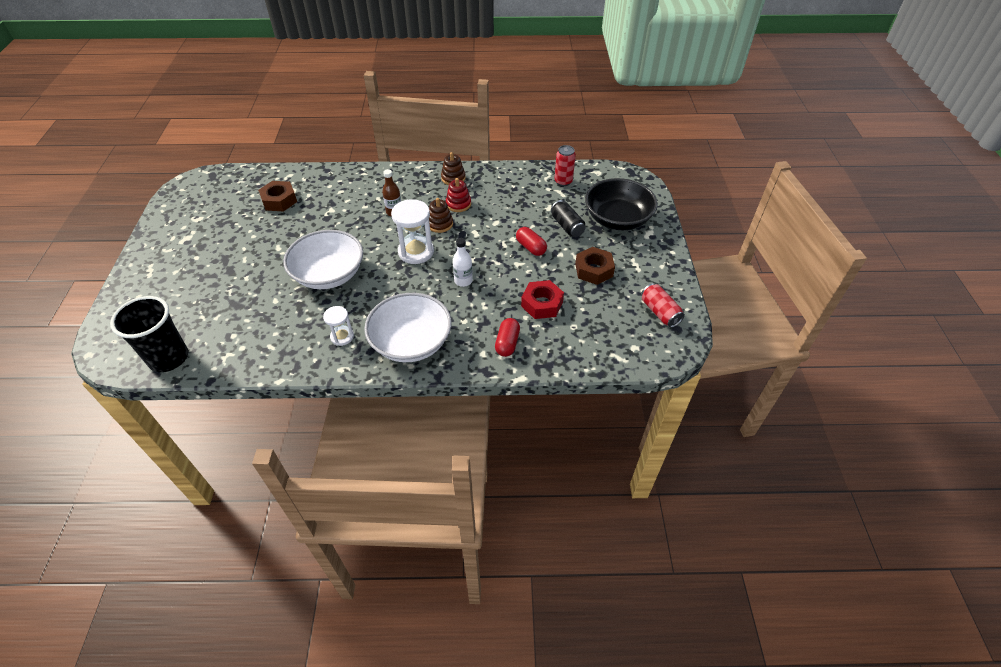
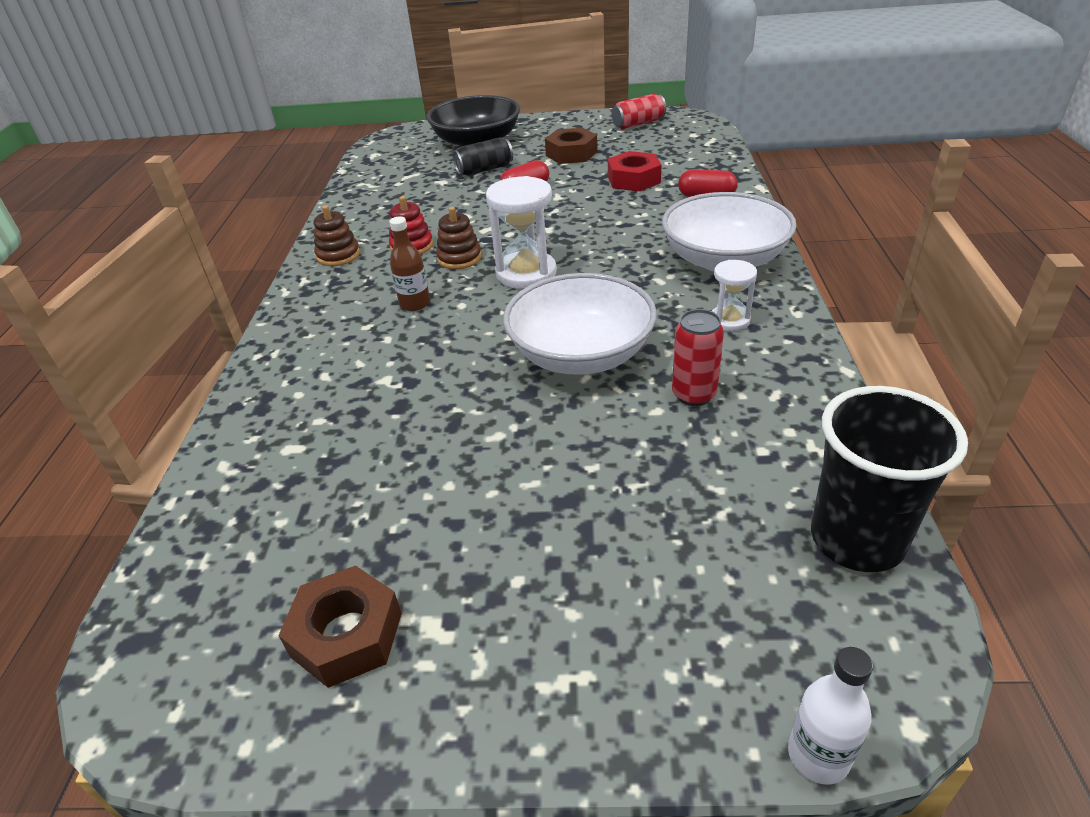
camera: 85 degrees left, 10 degrees down
brown nut [258,181,297,211] -> brown nut moved to [278,565,402,688]
white bottle [453,238,473,287] -> white bottle moved to [788,647,873,785]
red can [554,145,576,186] -> red can moved to [672,309,724,406]

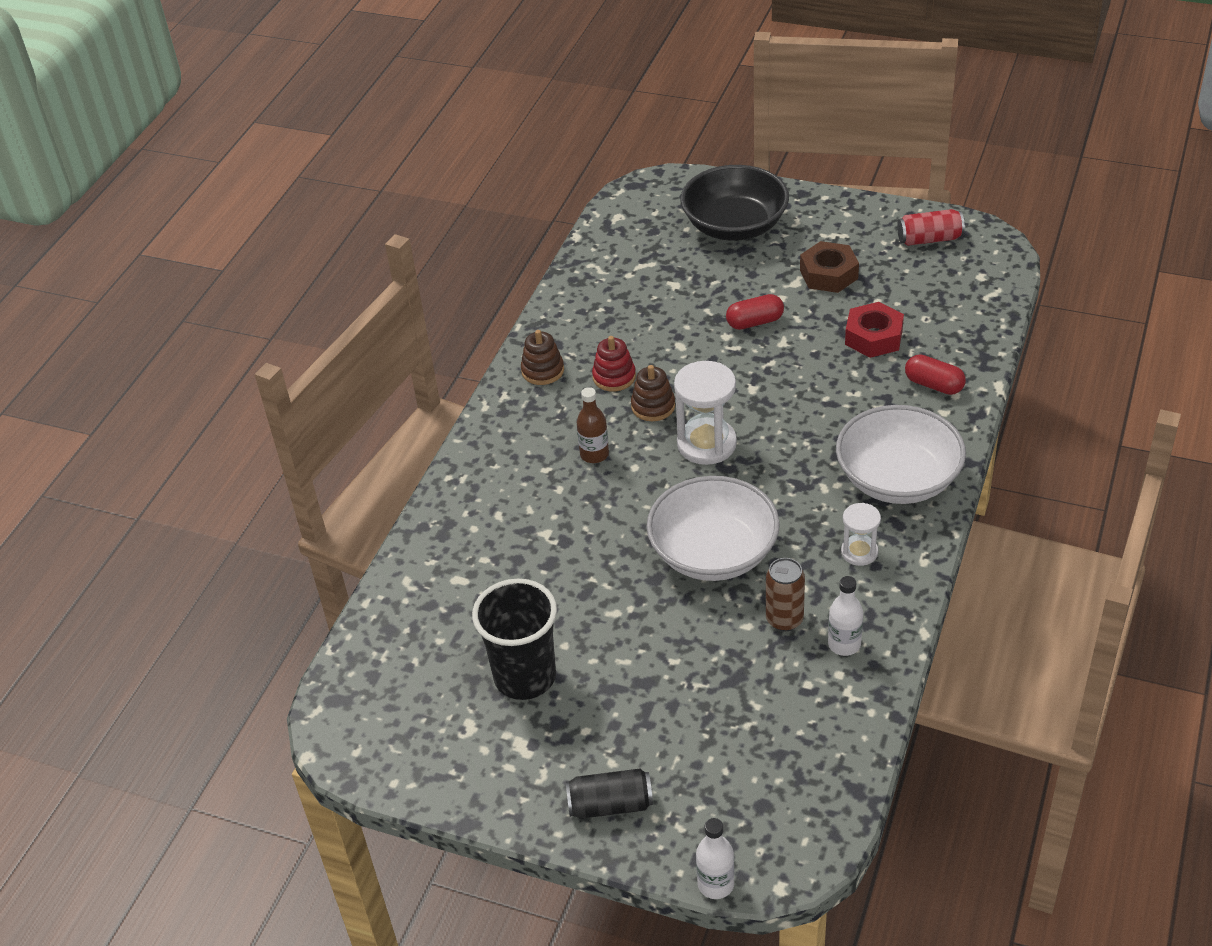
camera: 20 degrees right, 5 degrees up
brown nut [278,565,402,688] -> none
black can [453,137,513,175] -> black can moved to [566,769,653,819]
red can [672,309,724,406] -> brown can [766,558,805,632]
black cup [811,386,968,572] -> black cup moved to [472,579,557,700]
none -> white bottle [828,576,863,656]

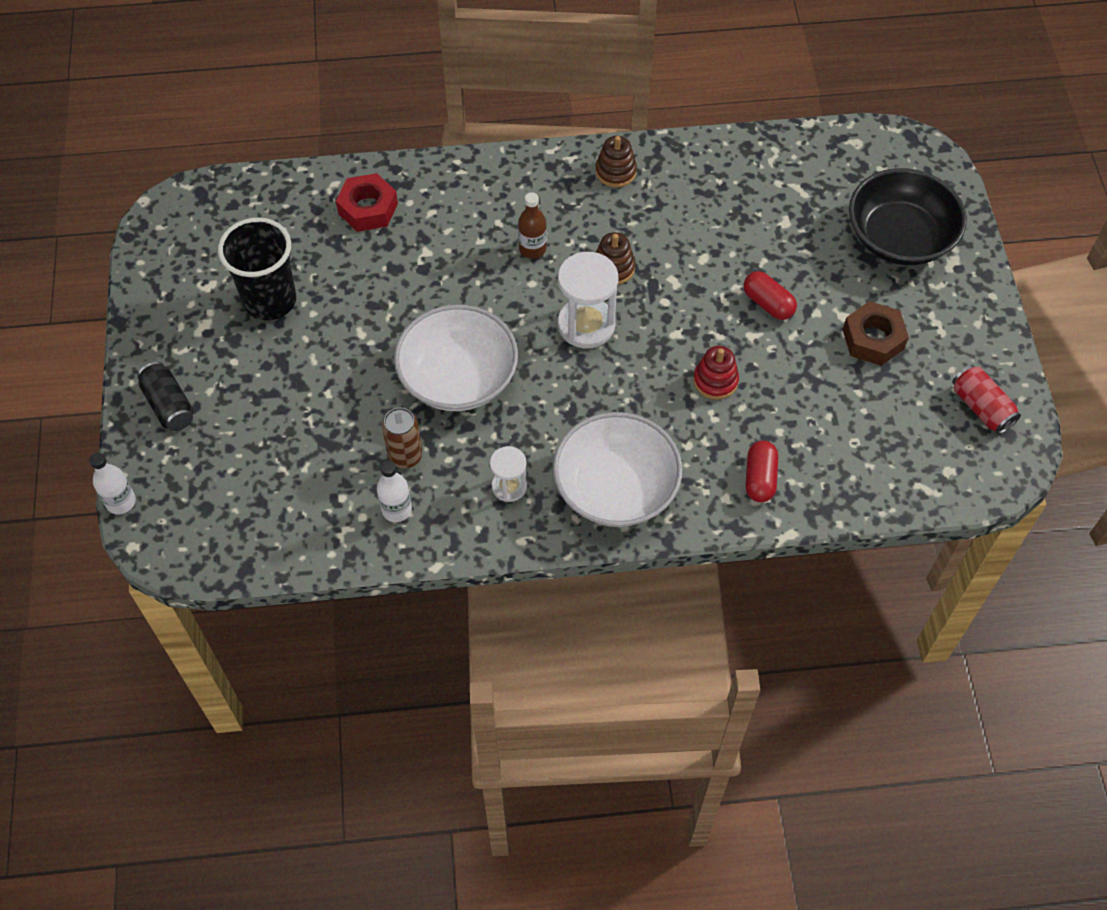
camera: 60 degrees right, 15 degrees up
red stacking toy [592,336,636,391] -> red stacking toy moved to [693,346,739,400]
red nut [845,302,904,358] -> red nut moved to [336,173,398,232]

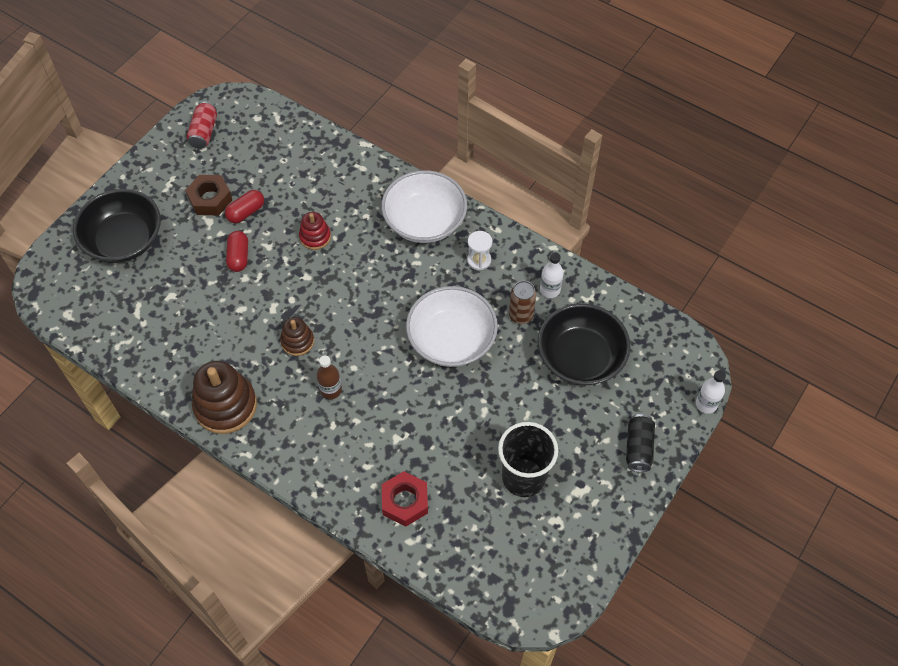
camera: 140 degrees left, 0 degrees up
white hourglass [558,252,618,348] -> none
brown stacking toy [595,136,637,188] -> brown stacking toy [192,361,257,434], size x1.83
red capsule [746,441,778,502] -> red capsule moved to [225,190,264,223]
none -> black bowl [538,303,631,385]

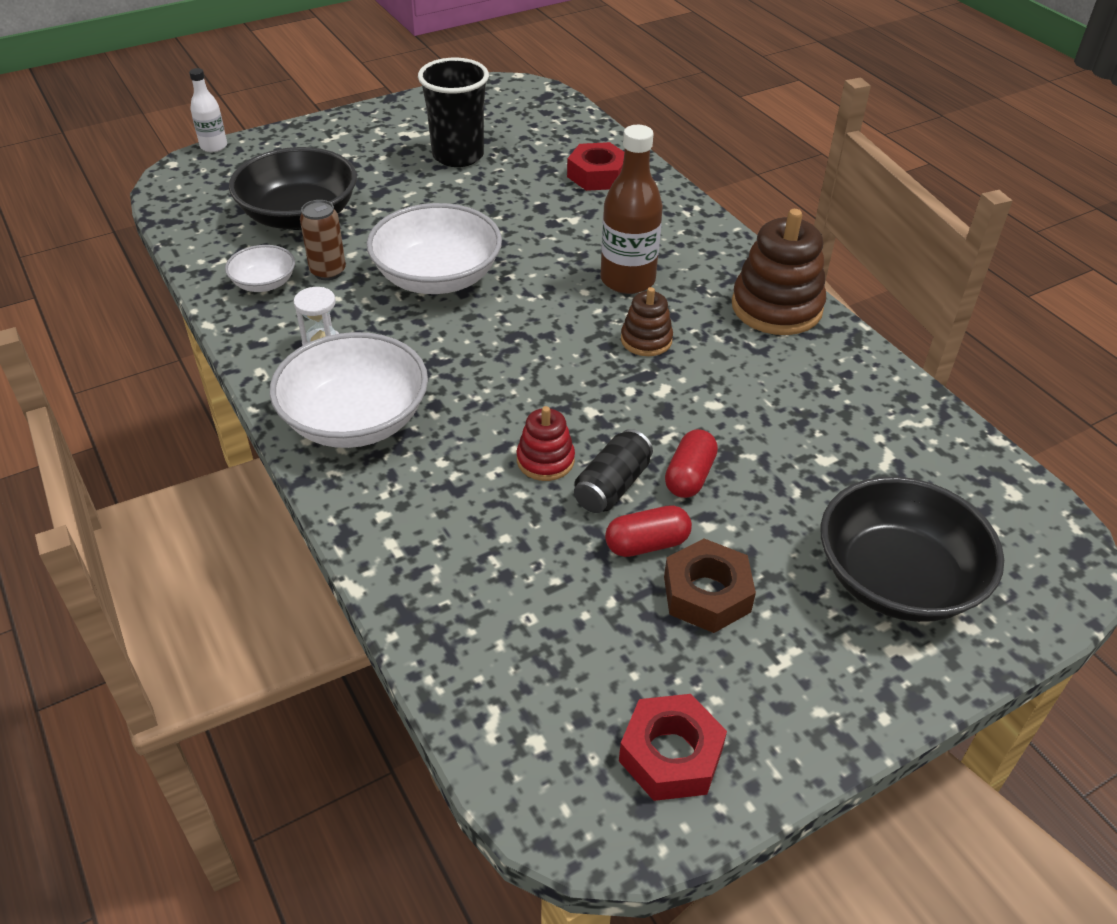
camera: 155 degrees left, 15 degrees down
red can [186,101,217,149] -> red nut [619,694,727,801]
brown bottle [316,356,342,399] -> brown bottle [601,125,663,294], size x1.77
white bottle [540,252,564,298] -> white bowl [225,245,295,292]
black can [626,414,655,472] -> black can moved to [574,429,653,513]

